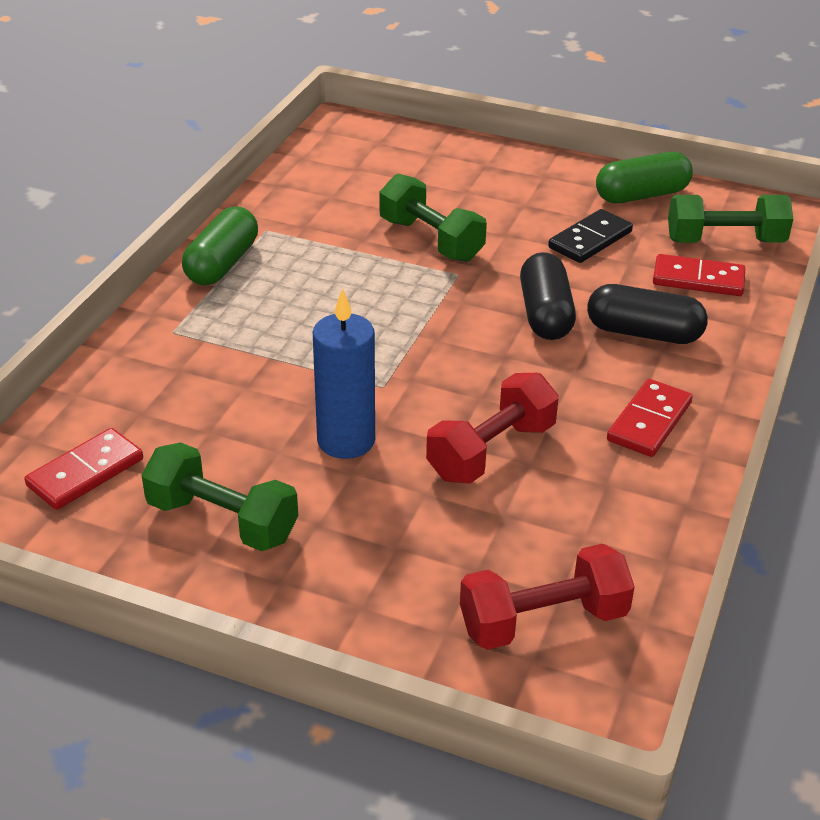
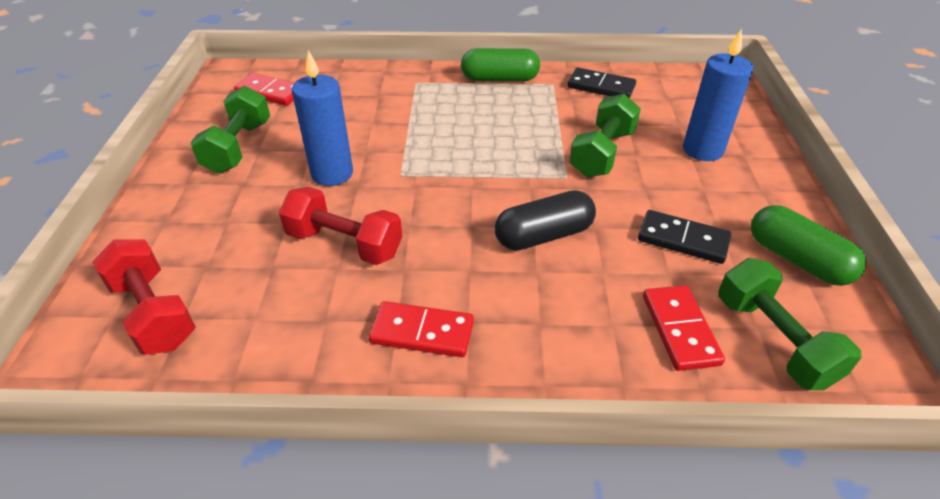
camera: 70 degrees right, 5 degrees up
black capsule [587,284,708,344] -> none
none -> black domino [567,68,636,98]
none -> blue candle [683,29,753,161]

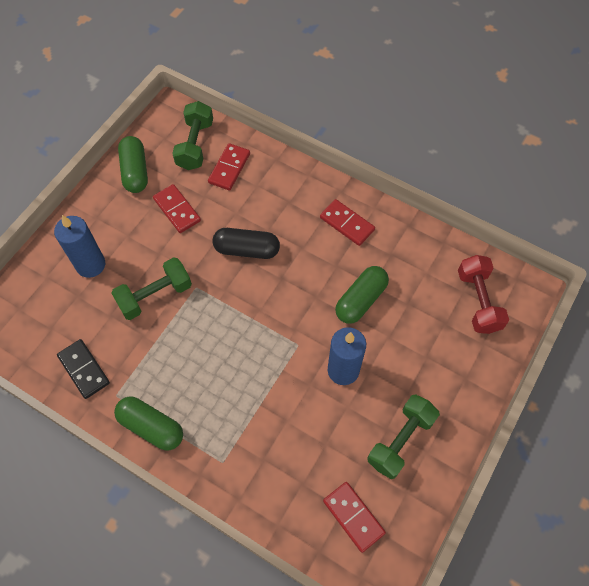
camera: 150 degrees left, 20 degrees up
red dumbbell [279,187,402,265] -> green capsule [335,266,389,324]
black domino [638,210,731,264] -> red domino [153,184,201,233]

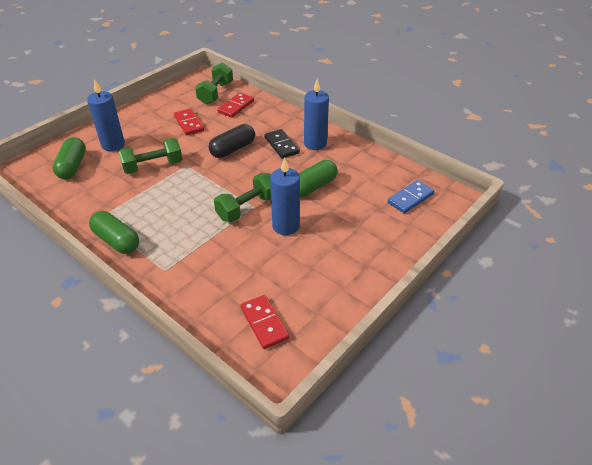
camera: 10 degrees right, 20 degrees down
black domino [57,339,110,399] -> black domino moved to [264,129,300,159]
green capsule [118,136,148,193] -> green capsule moved to [53,137,86,179]
black capsule [212,228,280,259] -> black capsule turned 60 degrees counterclockwise [209,124,255,158]
red domino [320,199,375,246] -> blue candle [304,78,329,150]
green dumbbell [368,394,440,479] -> green dumbbell moved to [214,173,271,222]
red dumbbell [458,255,509,334] -> blue domino [388,180,434,214]

